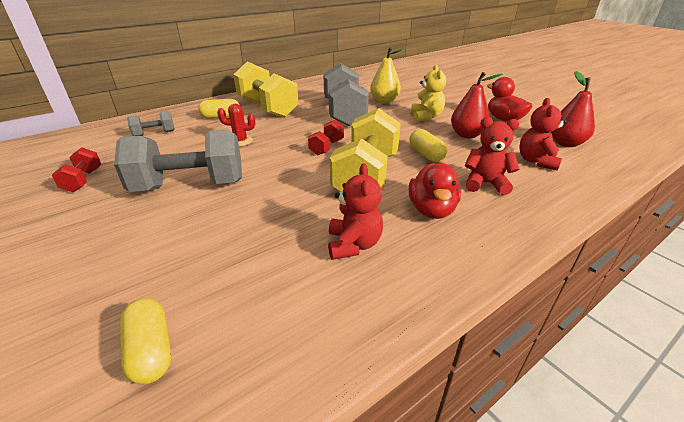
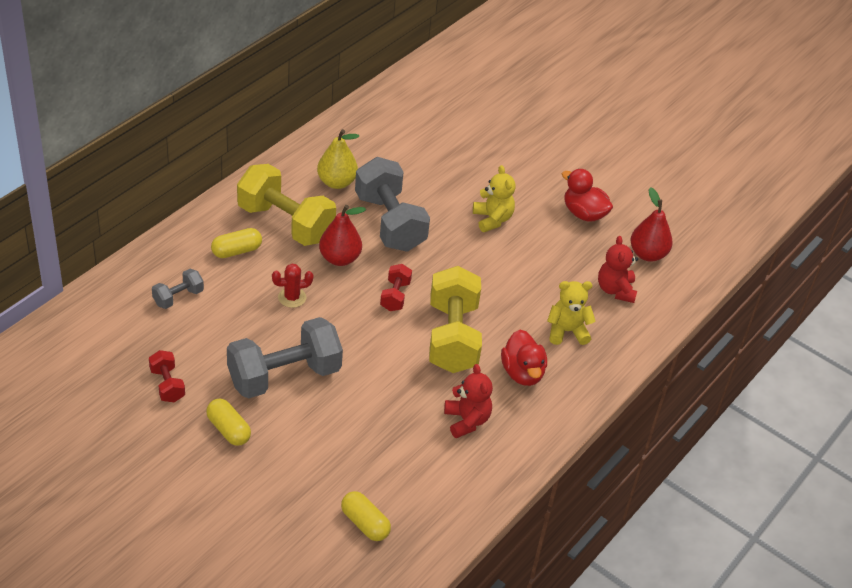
camera: 20 degrees left, 10 degrees up
yellow pear [370,47,403,103] -> yellow pear moved to [317,129,359,189]
yellow capsule [409,129,448,162] -> yellow capsule moved to [206,398,251,446]
red pear [451,72,503,138] -> red pear moved to [319,205,366,266]
red teddy bear [464,117,519,195] -> yellow teddy bear [547,281,596,345]

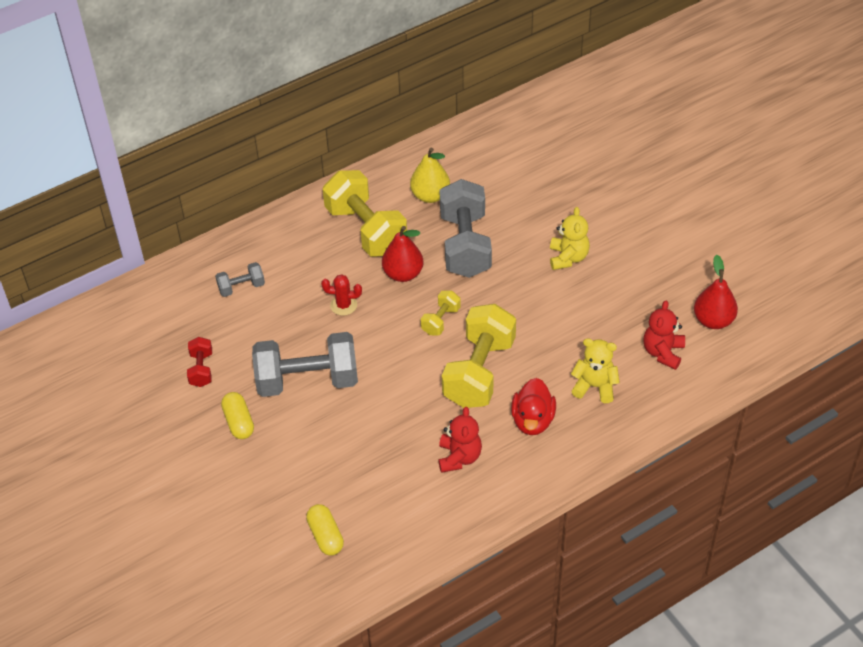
camera: 25 degrees right, 5 degrees up
yellow capsule [211,228,262,258] -> none
red dumbbell [380,264,412,311] -> yellow dumbbell [421,291,461,335]
red duck [562,169,613,222] -> none

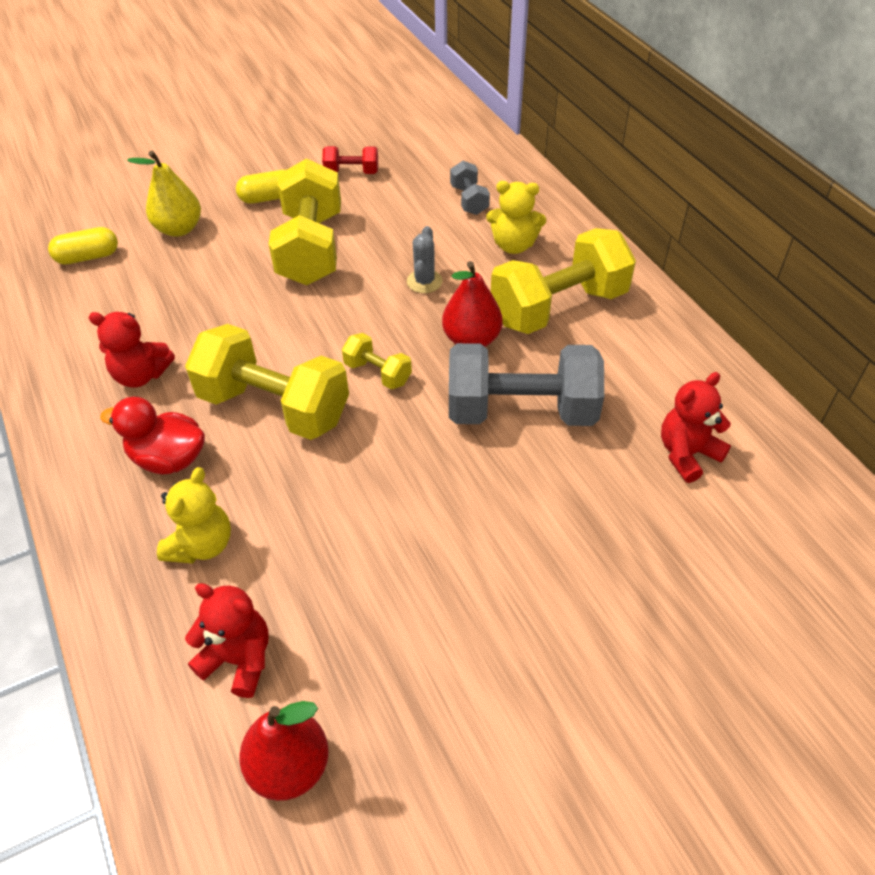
camera: 95 degrees right, 0 degrees up
grey dumbbell [252,332,358,397] -> yellow dumbbell [269,158,341,285]
red cactus [321,274,362,316] -> grey cactus [407,226,443,293]
yellow pear [410,148,450,203] -> yellow pear moved to [127,151,201,237]
yellow teddy bear [550,207,590,270] -> yellow teddy bear moved to [486,181,546,254]
none -> red teddy bear [661,372,731,483]

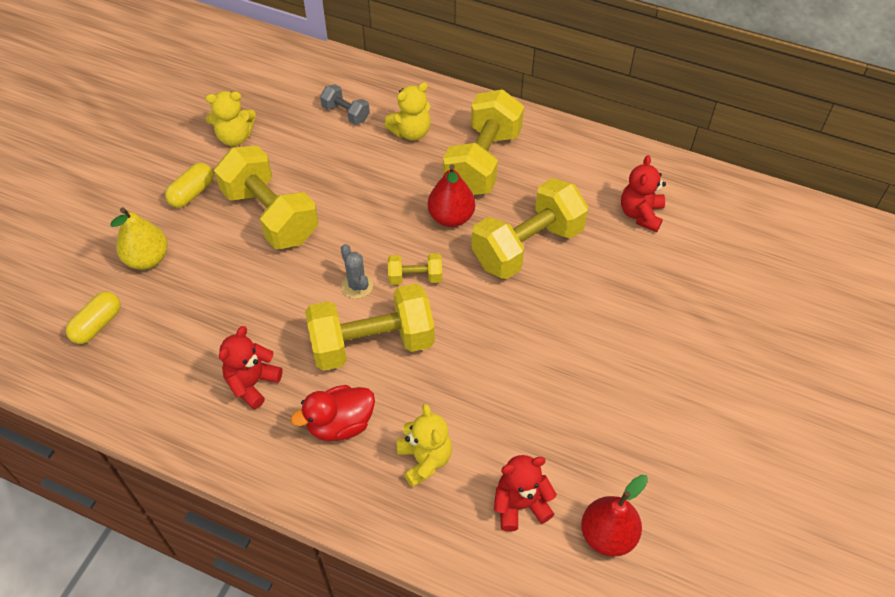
camera: 40 degrees left, 5 degrees up
red teddy bear [88,312,175,387] -> red teddy bear turned 150 degrees clockwise [219,326,283,409]
red dumbbell [322,146,378,174] -> yellow teddy bear [206,91,256,146]
grey cactus [407,226,443,293] -> grey cactus moved to [341,244,373,299]
grey dumbbell [449,343,604,426] -> yellow dumbbell [471,178,589,279]

